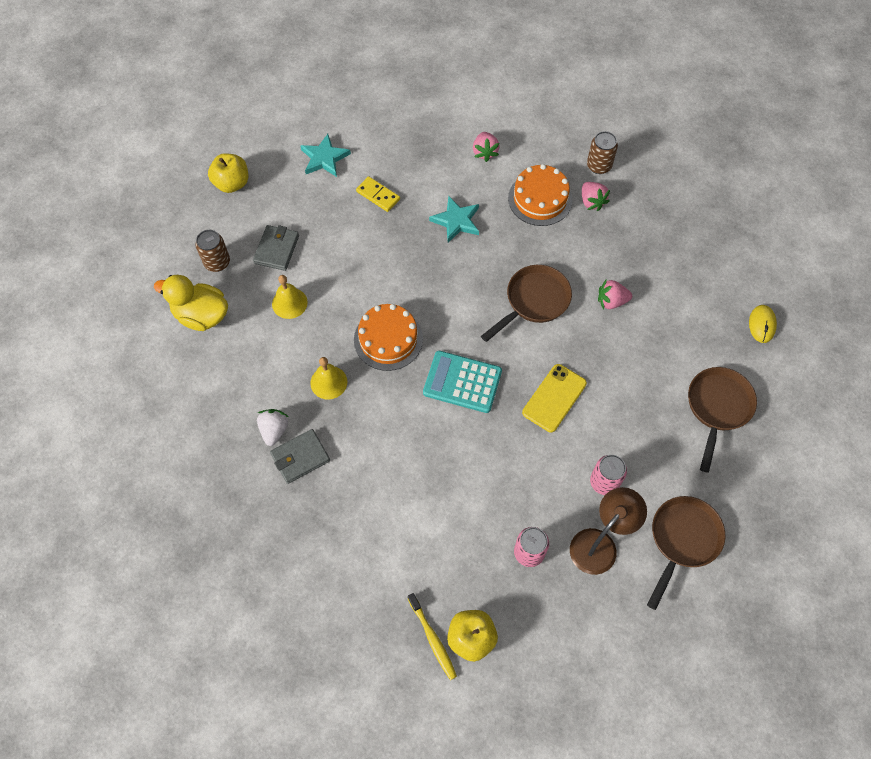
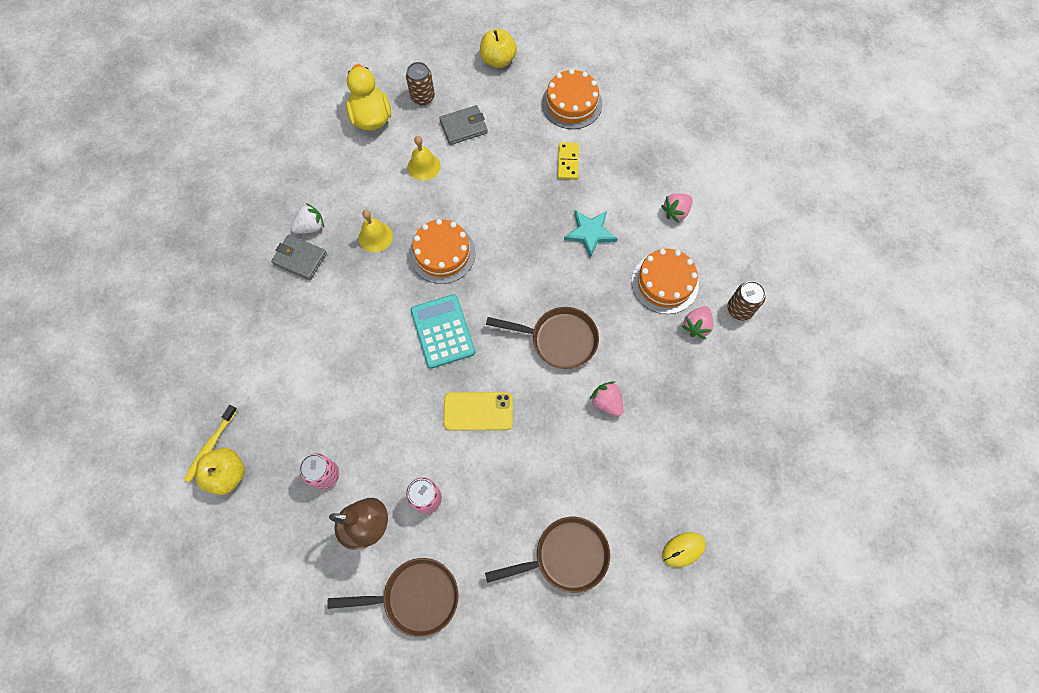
camera: 55 degrees right, 5 degrees up
turquoise star [300,134,351,177] -> orange cake [542,69,602,129]

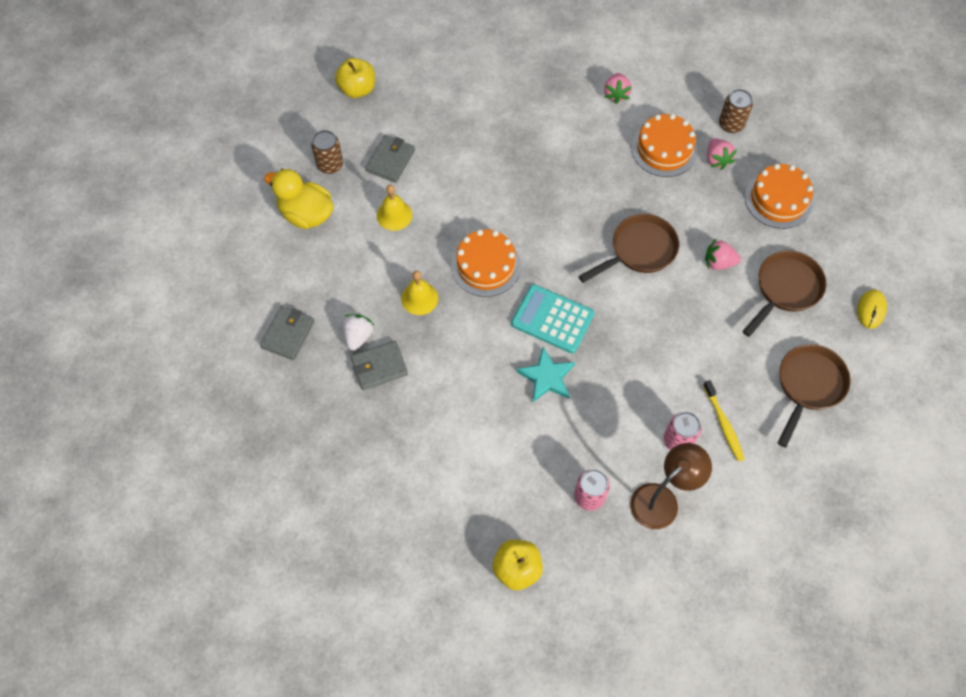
camera: 45 degrees left, 5 degrees down
yellow toothbrush [184,405,237,483] -> yellow toothbrush moved to [703,380,744,462]
brown pan [327,558,459,637] -> brown pan moved to [742,250,826,337]
yellow phone [443,392,513,430] -> none
orange cake [542,69,602,129] -> orange cake moved to [745,164,813,229]
yellow domino [558,142,579,180] -> none
turquoise star [564,210,617,258] -> turquoise star moved to [516,347,575,403]
none -> grey wallet [260,306,314,360]

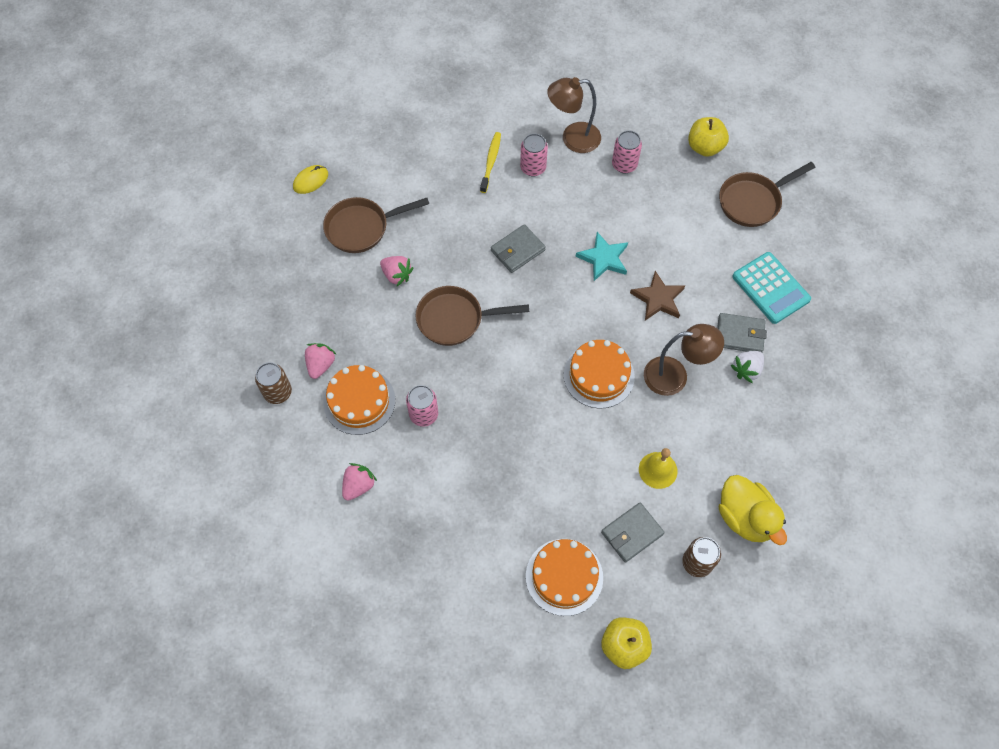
camera: 150 degrees left, 0 degrees up
grey wallet [260,306,314,360] -> grey wallet moved to [491,224,546,273]
yellow bell [401,271,438,315] -> brown lamp [644,324,724,396]
turquoise calculator [511,284,594,353] -> turquoise calculator moved to [732,252,811,324]
orange cake [745,164,813,229] -> orange cake moved to [526,539,603,616]
brown pan [778,344,851,448] -> brown pan moved to [719,162,815,227]
none -> pink can [406,385,438,427]
none -> brown star [630,271,685,320]

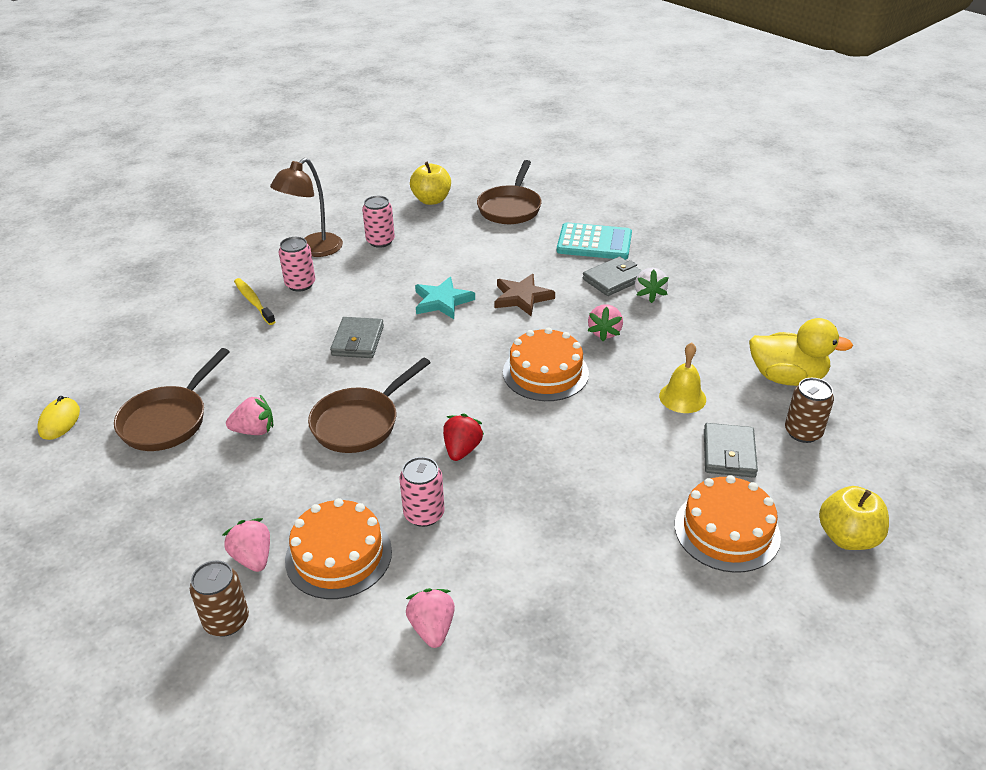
camera: 45 degrees left, 25 degrees down
brown lamp [644,324,724,396] -> pink strawberry [588,304,623,341]
none -> red strawberry [443,413,484,461]

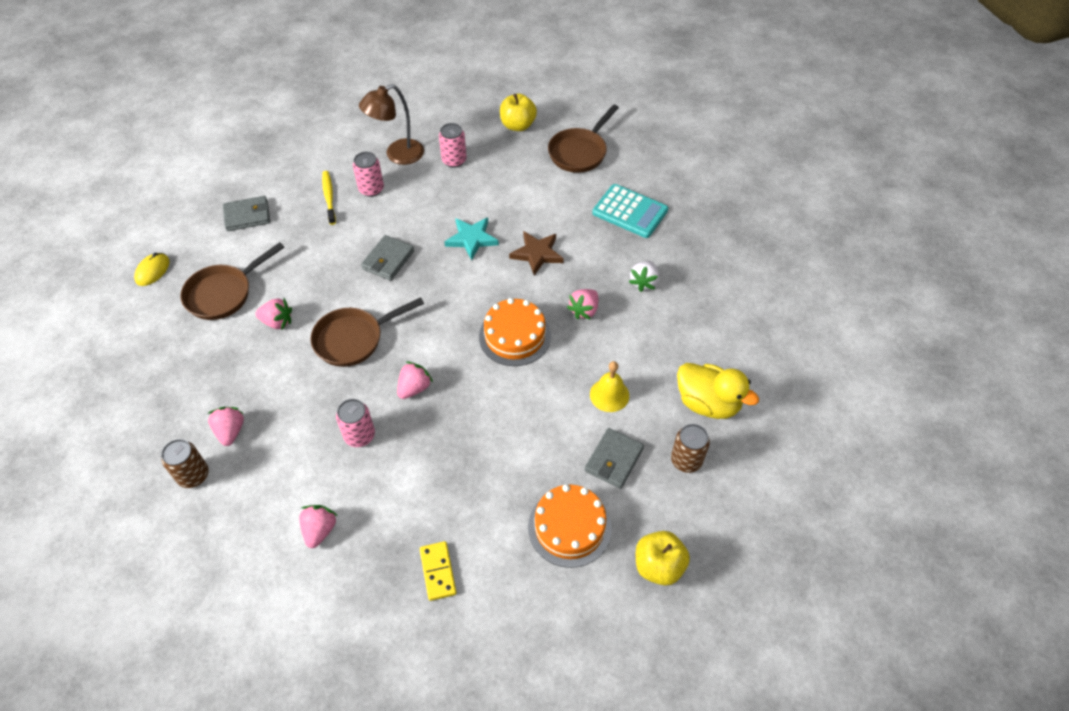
camera: 20 degrees right, 15 degrees up
orange cake [285,498,392,599] -> none
red strawberry [443,413,484,461] -> pink strawberry [397,361,433,399]
grey wallet [583,257,642,296] -> grey wallet moved to [223,196,270,231]
none -> yellow domino [420,541,457,601]

